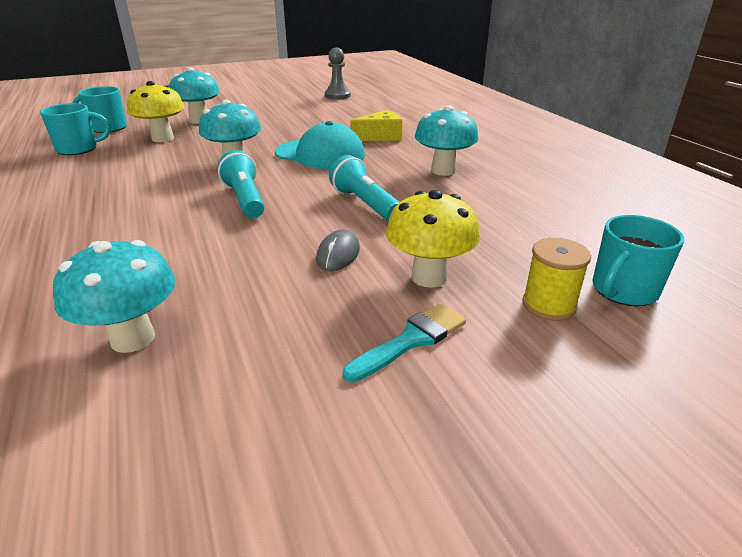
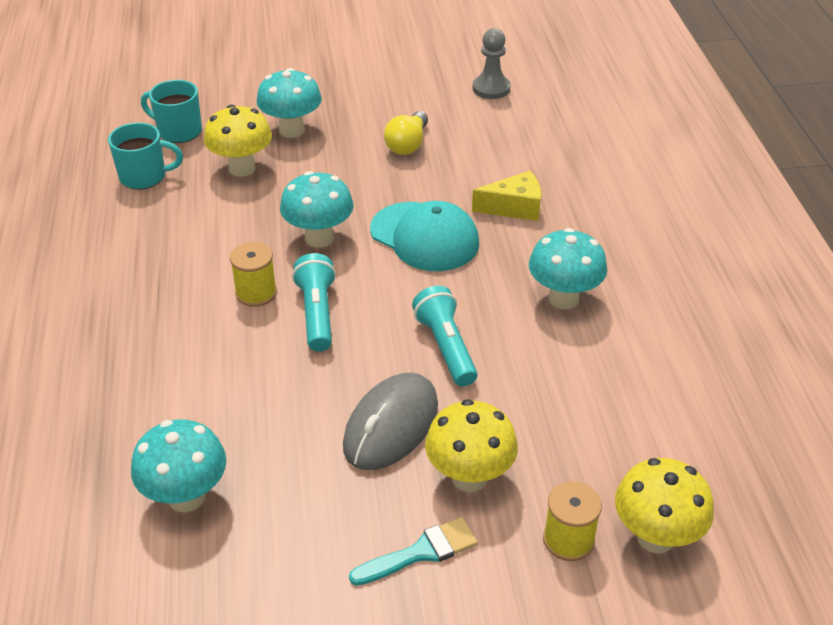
camera: 15 degrees right, 10 degrees up
grey mouse [316,230,360,271] -> grey mouse [343,373,438,470], size x1.86
turquoise mug [592,215,684,306] -> yellow mushroom [615,458,714,554]
none -> yellow spool [230,242,277,307]
none -> yellow light bulb [384,111,428,155]

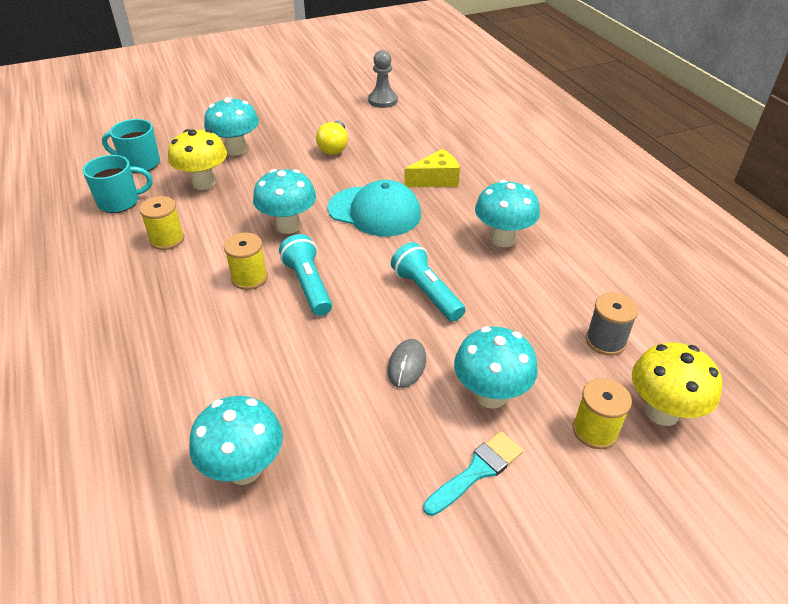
camera: 15 degrees left, 0 degrees up
grey mouse [343,373,438,470] -> grey mouse [388,339,426,388], size x0.54
yellow mushroom [425,399,518,492] -> turquoise mushroom [454,327,538,408]
none -> yellow spool [139,196,185,250]
none -> grey spool [586,292,639,356]

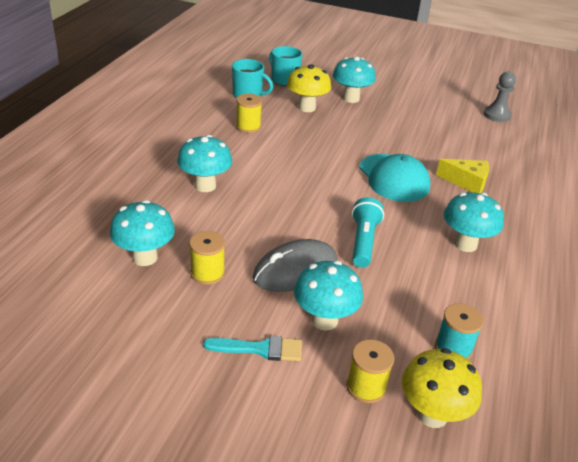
camera: 40 degrees right, 5 degrees down
yellow spool [224,233,268,290] -> yellow spool moved to [189,231,225,285]
turquoise mushroom [253,169,316,234] -> turquoise mushroom moved to [177,135,232,192]
turquoise flashlight [279,234,332,316] -> none
yellow light bulb [316,120,348,155] -> none
grey mouse [388,339,426,388] -> grey mouse [253,239,337,292], size x1.86
grey spool [586,292,639,356] -> turquoise spool [435,303,484,360]

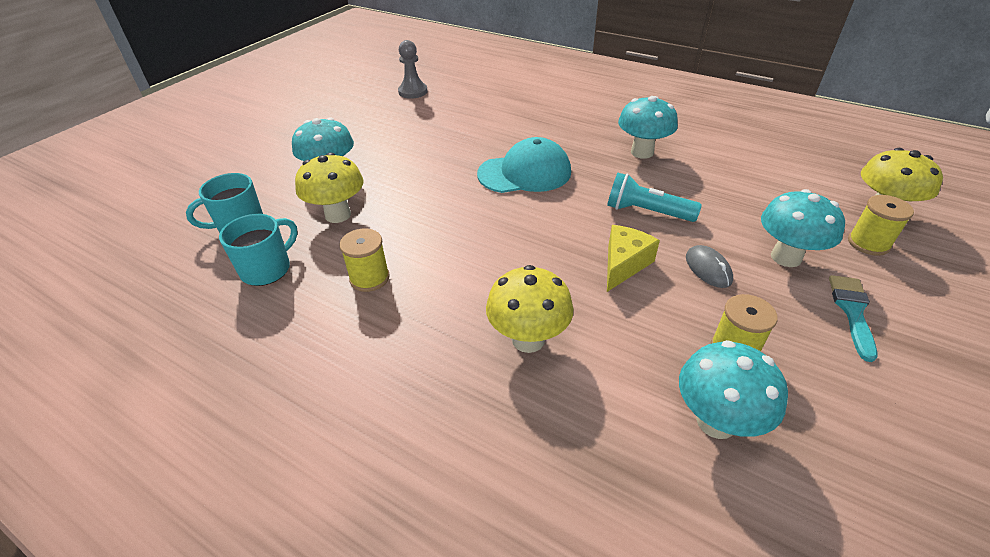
camera: 75 degrees left, 5 degrees up
turquoise mushroom [177,135,232,192] -> yellow mushroom [486,265,573,353]
grey mouse [253,239,337,292] -> grey mouse [686,245,733,288], size x0.54
turquoise spool [435,303,484,360] -> none
yellow cheese [436,159,489,193] -> yellow cheese moved to [607,225,660,292]

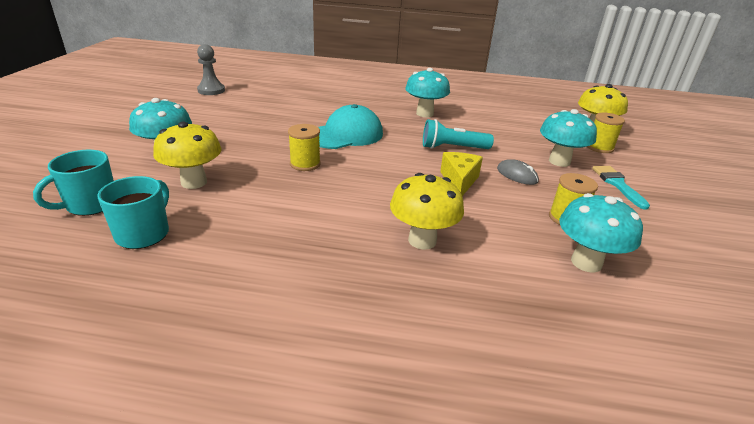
camera: 25 degrees left, 10 degrees down
yellow spool [339,229,390,292] -> yellow spool moved to [288,124,321,171]

